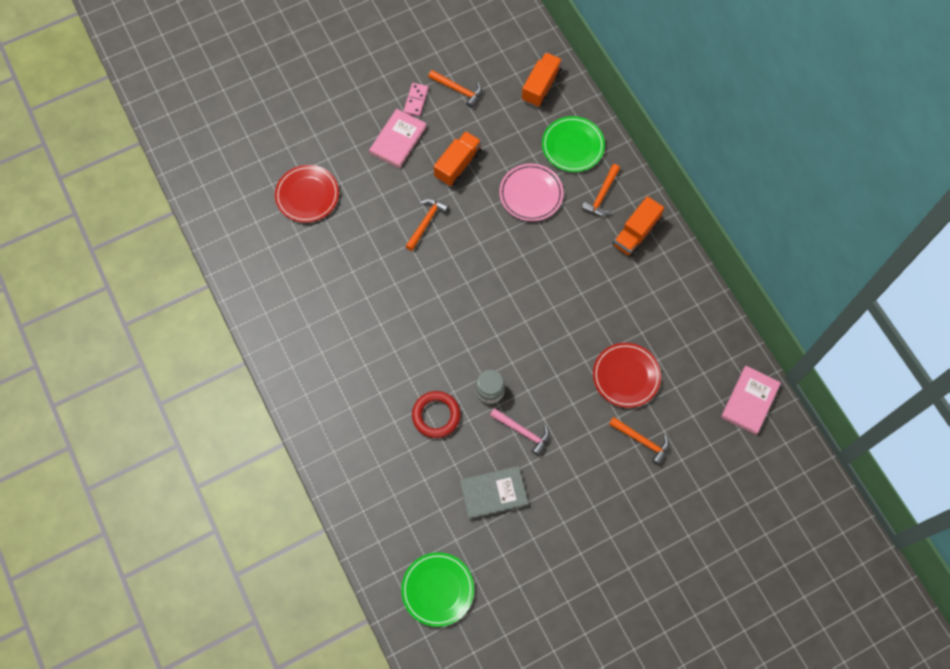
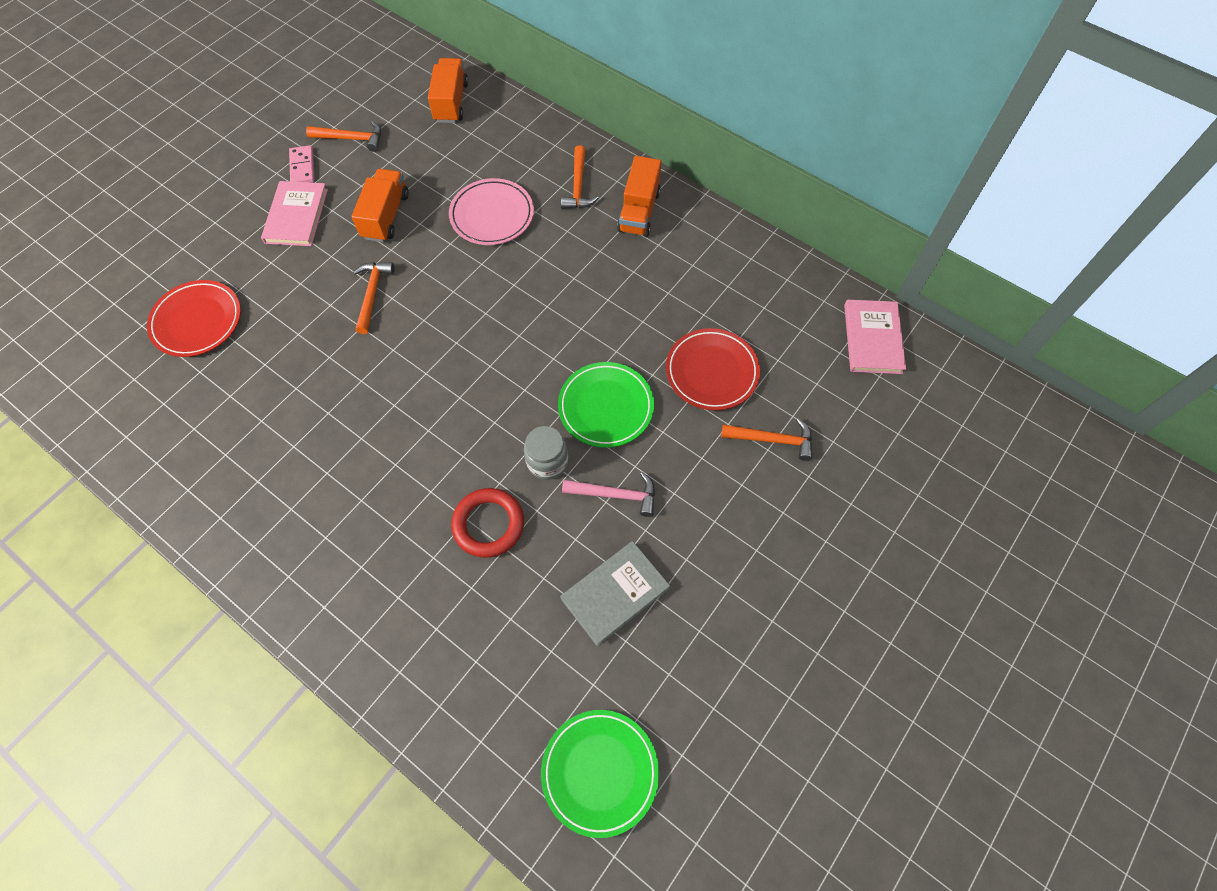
camera: 25 degrees left, 5 degrees down
green plate [542,116,605,172] -> green plate moved to [558,362,654,448]

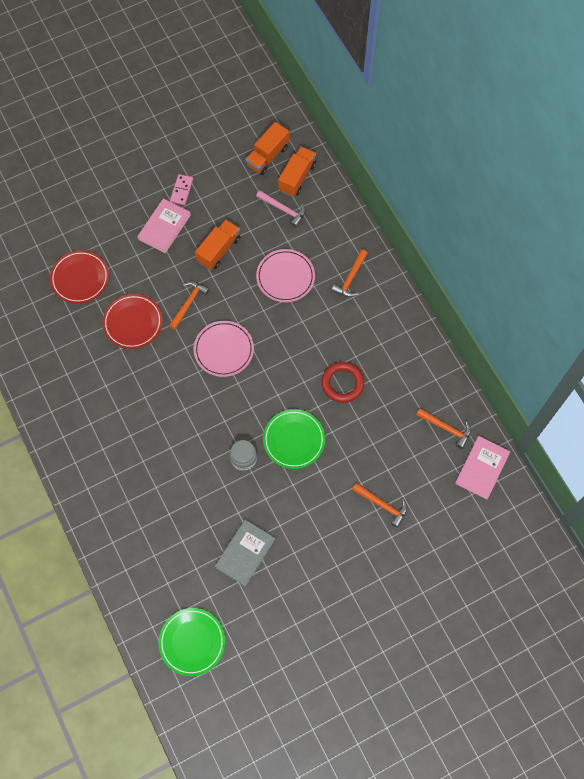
camera: 25 degrees right, 5 degrees up
orange hammer [306,121,381,152] -> orange hammer moved to [416,408,471,449]
red ring [451,488,524,558] -> red ring moved to [321,362,364,403]
grey book [560,541,670,646] -> grey book turned 45 degrees counterclockwise [215,520,275,587]
pink hammer [562,472,655,517] -> pink hammer moved to [256,190,306,227]
orange truck [617,156,661,237] -> orange truck moved to [246,122,289,175]
red plate [666,328,760,410] -> red plate moved to [103,294,163,349]
none -> pink plate [194,321,254,377]

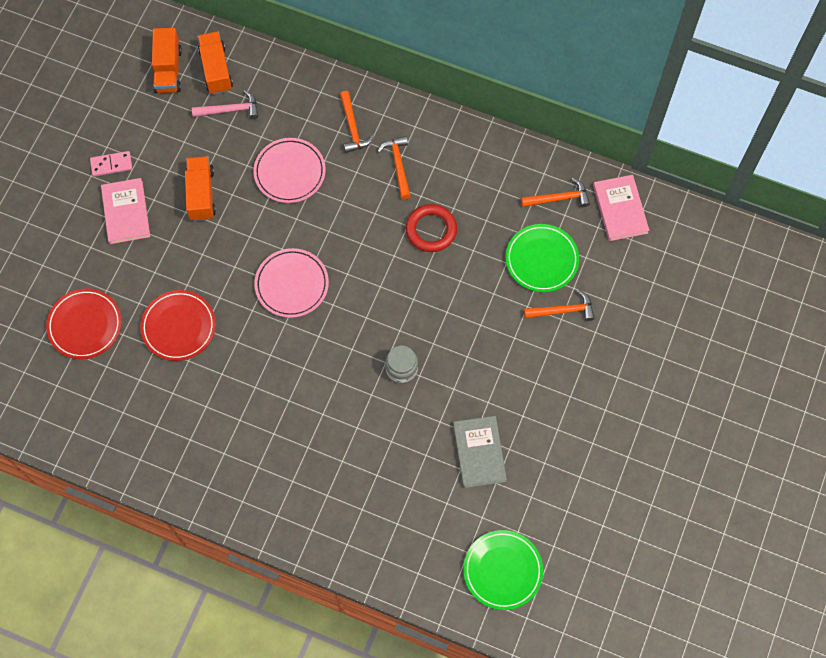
camera: 40 degrees left, 0 degrees up
orange hammer [169,282,210,330] -> orange hammer moved to [377,136,410,199]
pink domino [170,174,193,205] -> pink domino turned 75 degrees counterclockwise [90,151,132,177]
green plate [263,409,325,469] -> green plate moved to [505,224,579,292]

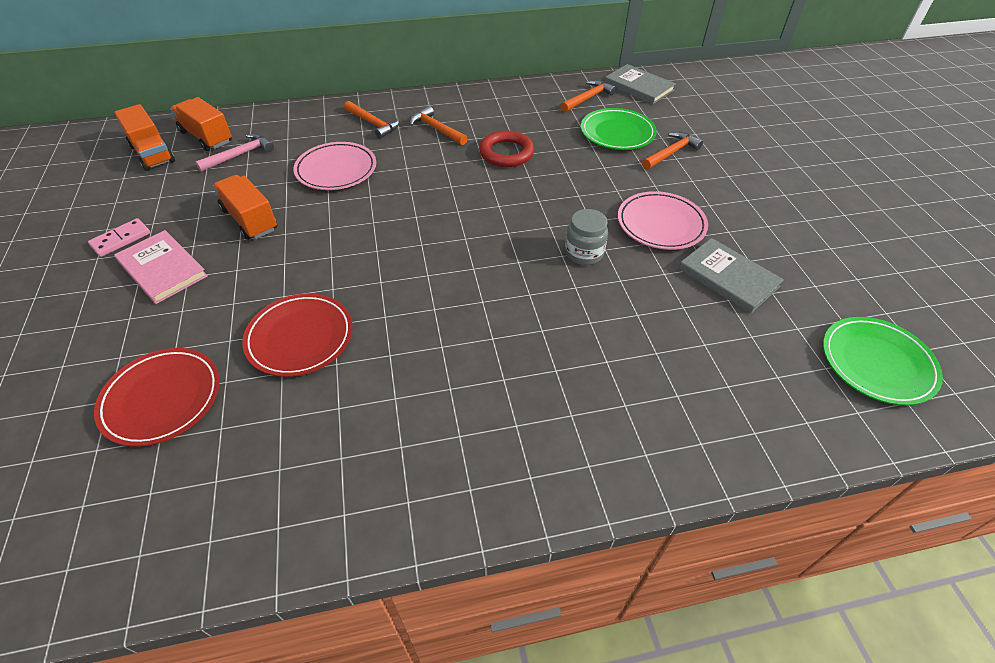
camera: 35 degrees left, 20 degrees down
pink plate [254,248,329,318] -> pink plate moved to [618,191,708,250]
pink book [593,175,649,241] -> grey book [604,64,676,104]

